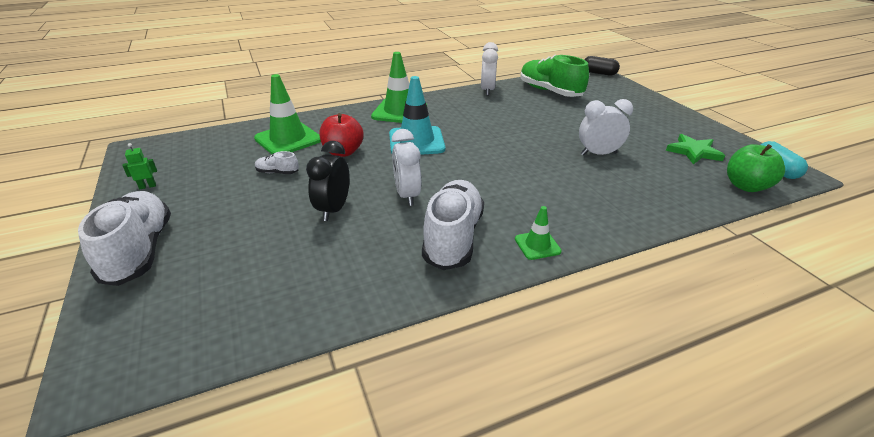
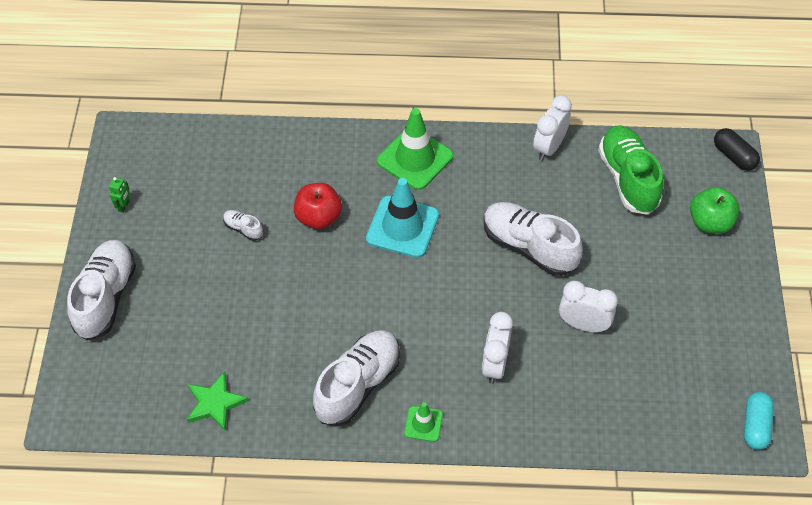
camera: 25 degrees right, 20 degrees up
green robot [122,143,157,189] -> green robot turned 105 degrees clockwise [109,177,130,213]
green traffic cone [254,74,321,154] -> none
black clock [306,141,350,221] -> none
white clock [392,129,421,206] -> white clock moved to [482,312,513,384]
green star [666,134,725,164] -> green star moved to [187,371,249,432]
green apple [727,144,785,192] -> green apple moved to [690,187,740,234]
none -> white shoe [484,202,583,276]

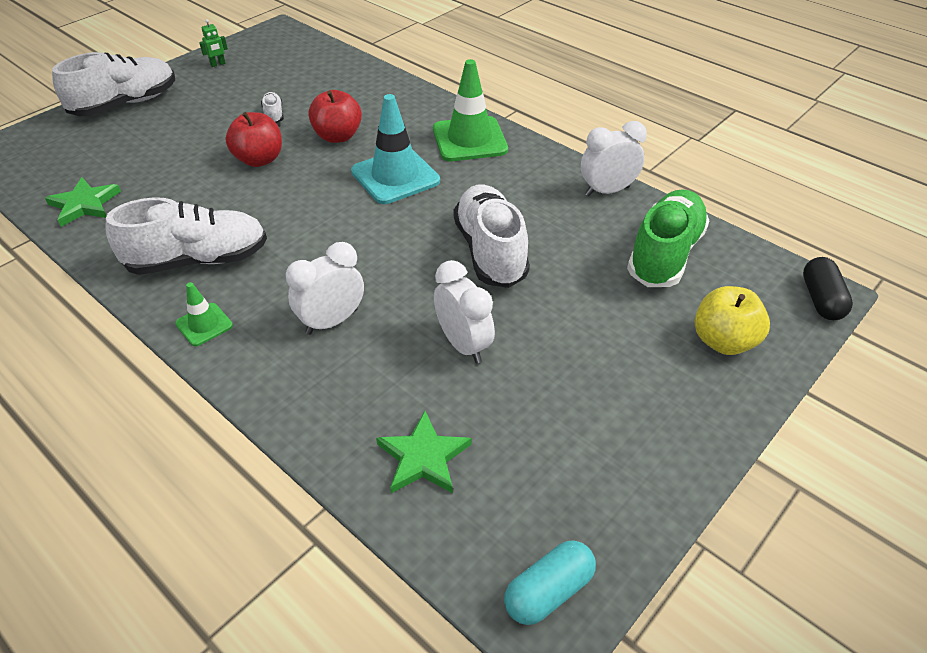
camera: 40 degrees right, 10 degrees down
green apple [690,187,740,234] -> yellow apple [695,286,770,355]
none -> red apple [225,112,282,167]
none -> green star [376,411,471,493]

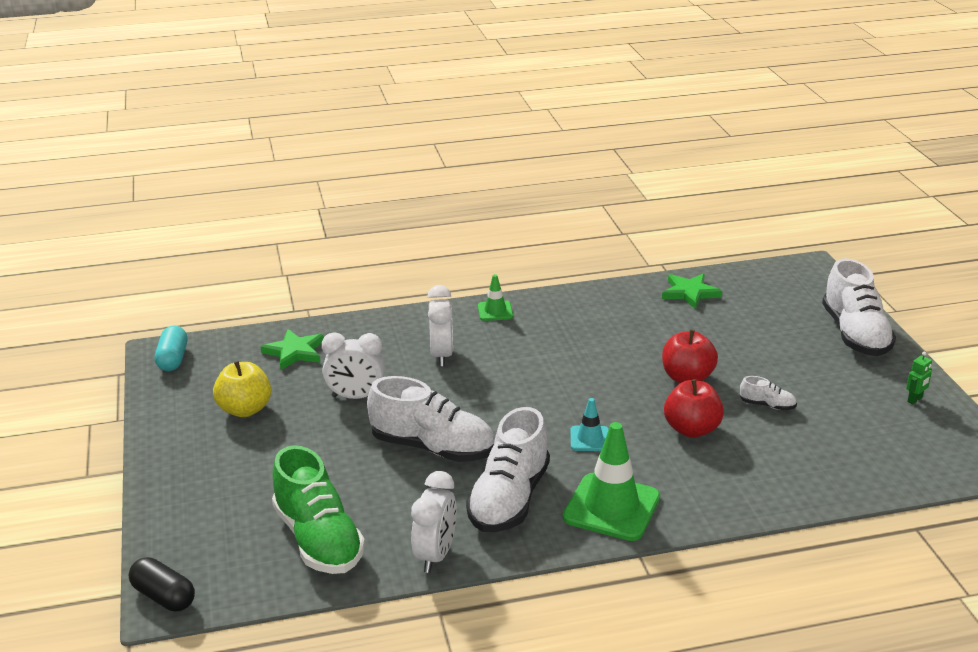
camera: 125 degrees right, 15 degrees down
white shoe [106,197,267,275] -> white shoe moved to [466,407,550,532]
green robot [199,19,228,67] -> green robot turned 135 degrees counterclockwise [906,351,932,404]
turquoise traffic cone [351,94,440,204] -> turquoise traffic cone [571,398,609,451], size x0.51
yellow apple [695,286,770,355] -> yellow apple moved to [213,361,271,417]

